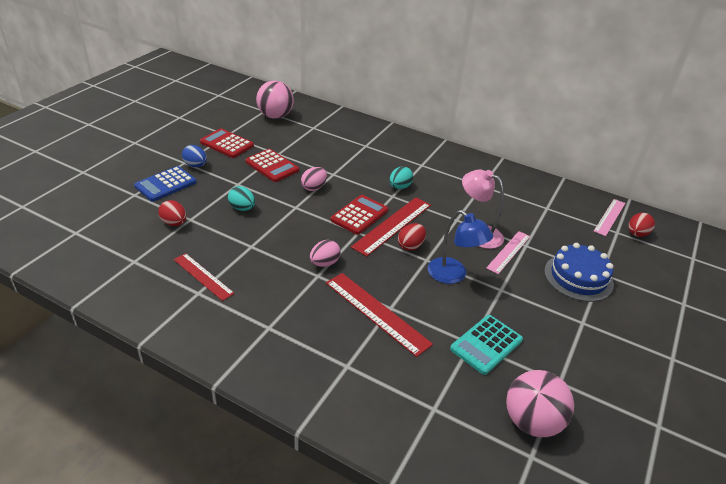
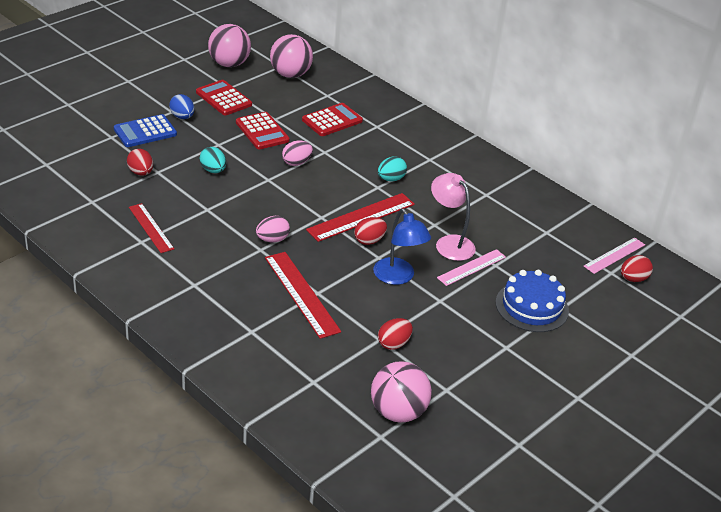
camera: 15 degrees right, 0 degrees up
red calculator [331,195,388,235] -> red calculator moved to [302,103,363,136]
turquoise calculator [450,315,523,375] -> red egg [378,318,413,350]
none -> pink ball [208,24,251,67]

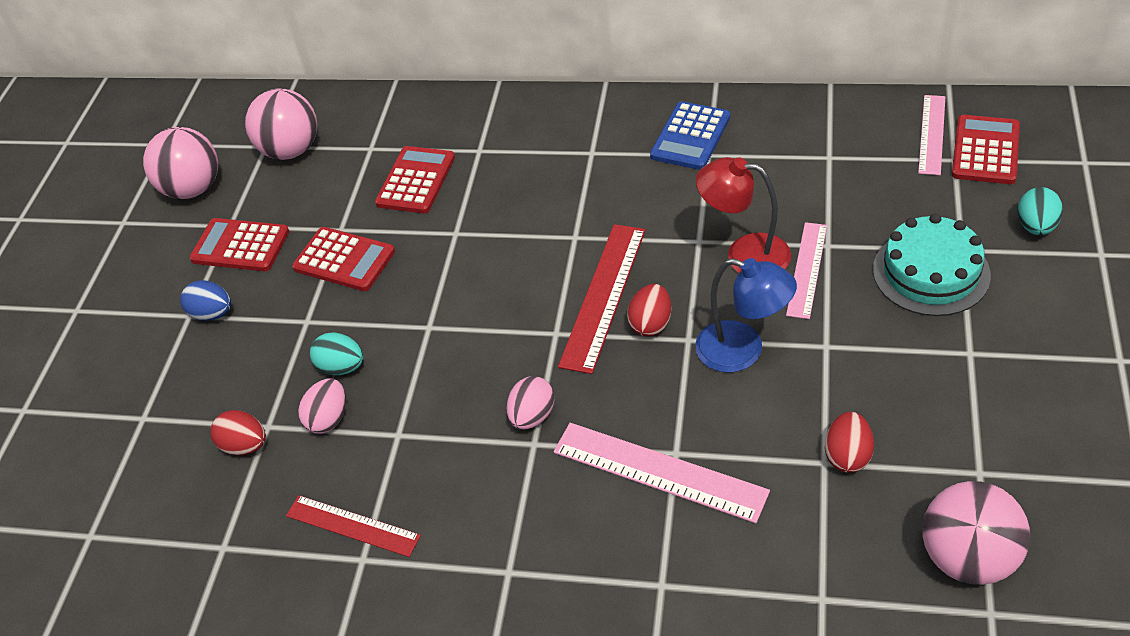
camera: 25 degrees left, 10 degrees up
blue calculator [114,114,177,147] -> blue calculator moved to [650,101,730,170]
red ruler [265,252,341,339] -> pink ruler [554,423,770,523]
pink egg [282,141,313,166] -> pink egg moved to [298,379,346,434]
turquoise egg [378,156,407,181] -> turquoise egg moved to [1018,187,1063,235]
pink lamp [431,173,476,261] -> red lamp [696,157,791,273]
blue cake [496,270,569,332] -> turquoise cake [873,214,991,316]
red egg [621,255,653,282] -> red calculator [952,115,1020,184]

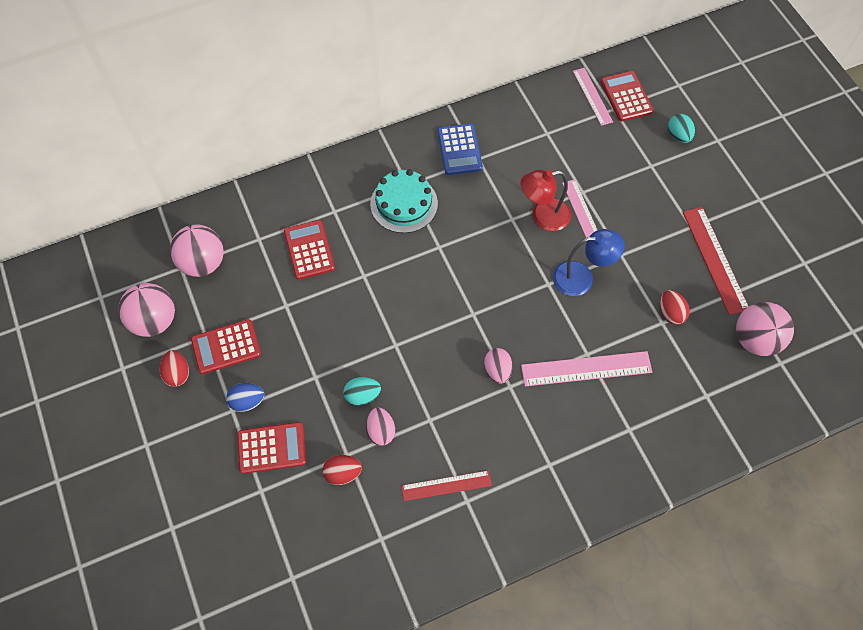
camera: 40 degrees left, 15 degrees up
red calculator [292,227,395,291] -> red calculator moved to [237,422,306,474]
red ruler [558,224,646,374] -> red ruler moved to [683,207,749,315]
red egg [627,284,671,337] -> red egg moved to [160,350,189,387]
turquoise cake [873,214,991,316] -> turquoise cake moved to [370,169,438,233]

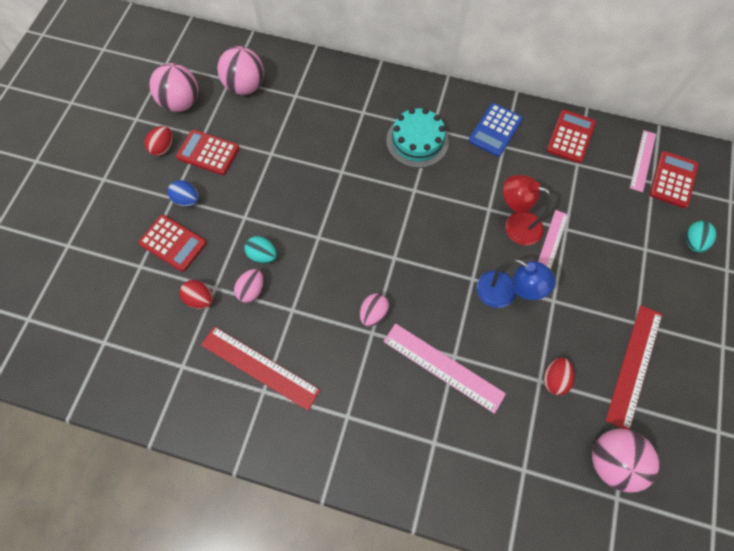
camera: 40 degrees right, 5 degrees up
red calculator [284,220,335,280] -> red calculator moved to [547,110,596,163]
red ruler [401,470,492,501] -> red ruler [201,326,320,410], size x1.53

